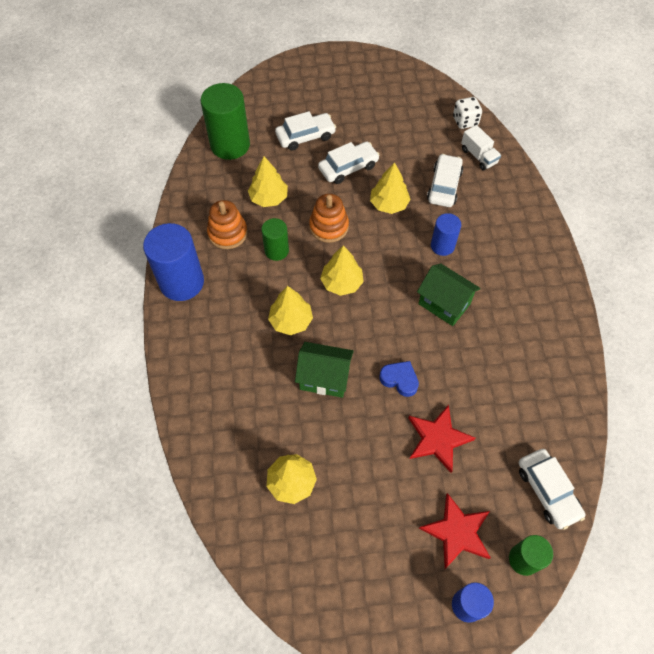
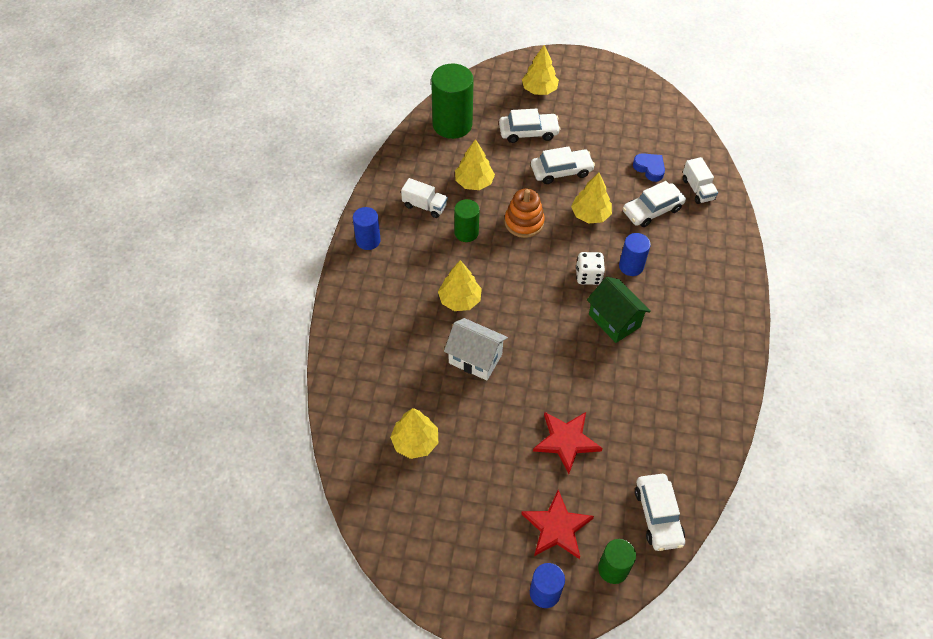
camera: 15 degrees right, 5 degrees down
blue cylinder [143,223,204,301] -> blue cylinder [353,207,381,250], size x0.56
orange stacking toy [207,200,248,249] -> white truck [401,178,448,218]
green house [295,342,354,398] -> white house [444,318,508,381]
yellow tree [320,245,364,296] -> yellow tree moved to [522,45,559,95]
blue heart [379,361,419,397] -> blue heart moved to [633,153,665,182]
white car [427,154,463,207] -> white car turned 150 degrees counterclockwise [623,181,686,227]
white dice [453,97,482,129] -> white dice moved to [576,252,605,285]

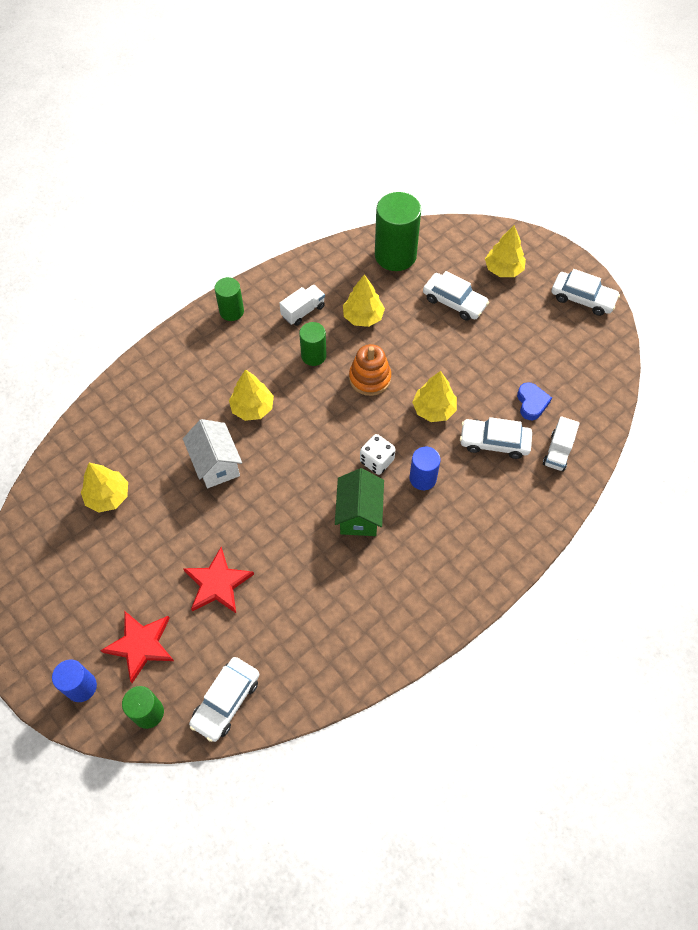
camera: 40 degrees right, 5 degrees up
blue cylinder [353,207,381,250] -> green cylinder [214,277,244,321]
white truck [401,178,448,218] -> white truck turned 105 degrees counterclockwise [279,285,325,326]
white car [531,146,595,184] -> white car moved to [552,269,620,316]

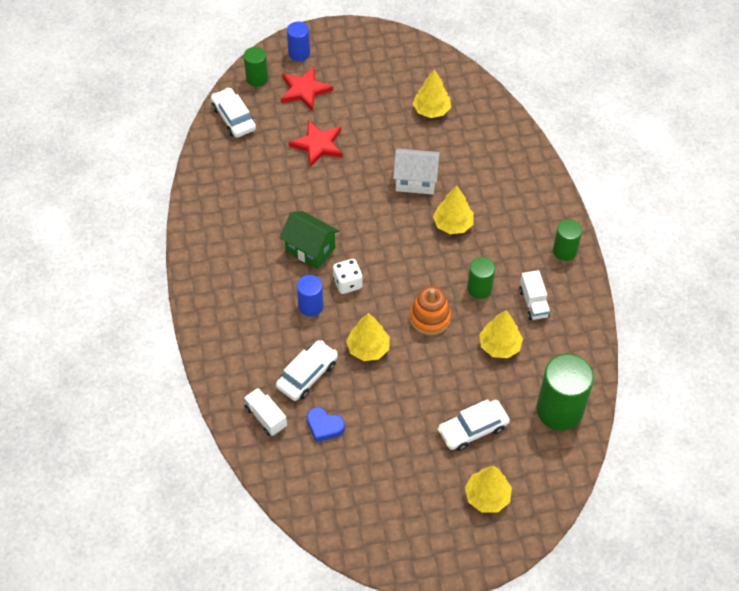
camera: 120 degrees right, 5 degrees down
white car [552,269,620,316] -> none

